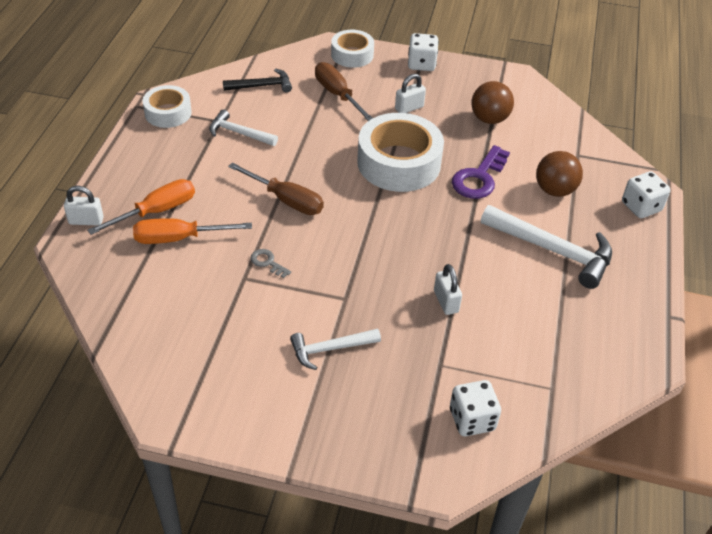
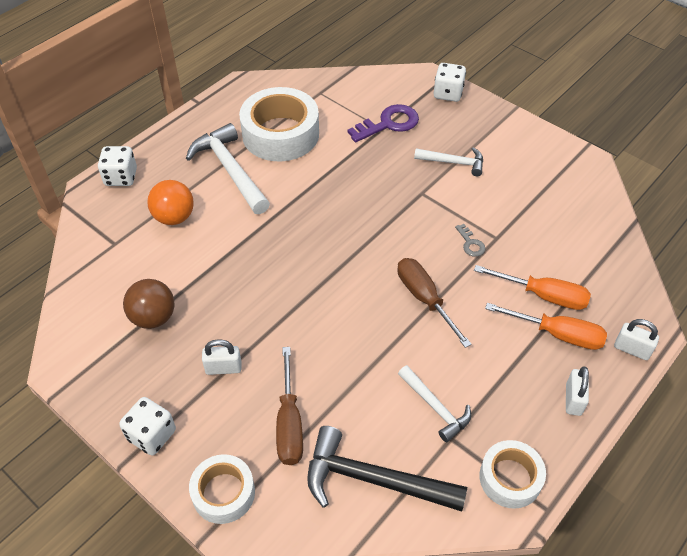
camera: 150 degrees left, 5 degrees up
orange screwdriver [87,179,195,235] -> orange screwdriver turned 150 degrees counterclockwise [485,303,607,350]
black hammer [223,68,292,93] -> black hammer [307,426,467,512], size x1.70
white tape [357,113,444,192] -> white tape moved to [239,87,319,161]
white padlock [434,264,462,315] -> white padlock moved to [566,366,589,416]
white dice [450,380,501,436] -> white dice moved to [434,63,466,102]
purple key [452,145,510,199] -> purple key moved to [348,104,419,142]
brown ball [536,151,583,197] -> orange ball [147,180,194,225]

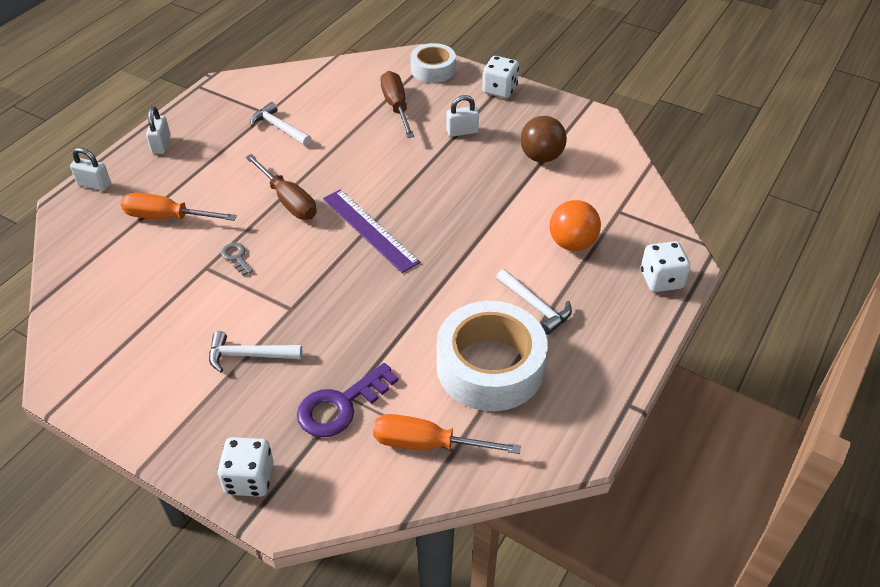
camera: 170 degrees right, 5 degrees down
white hammer [186,123,270,214] -> white hammer [496,269,572,335], size x0.59
black hammer [307,426,467,512] -> none
white tape [479,440,546,509] -> none
orange screwdriver [485,303,607,350] -> orange screwdriver moved to [373,414,521,454]
none -> purple ruler [323,189,420,273]

